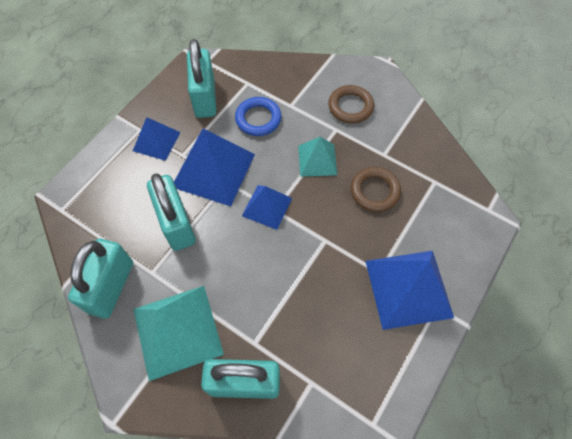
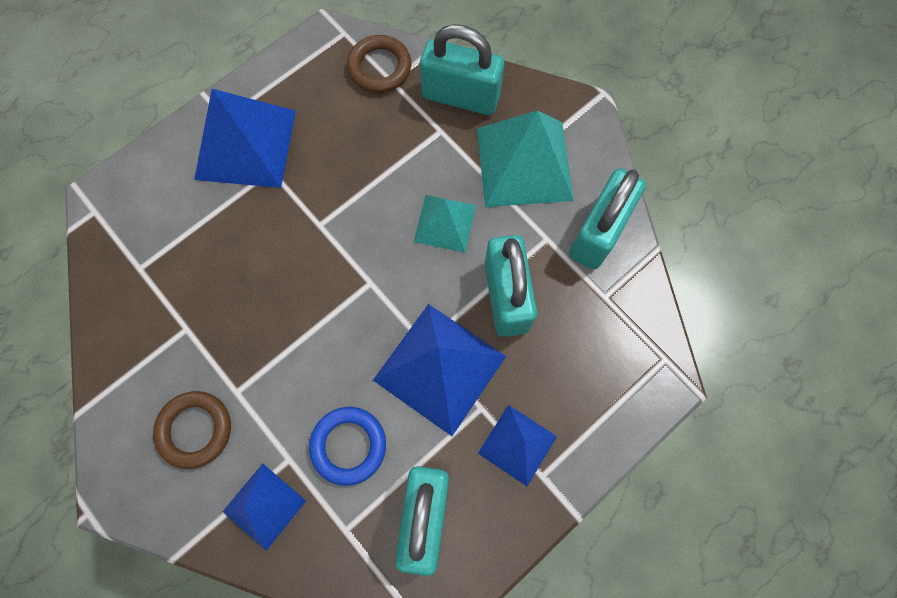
camera: 165 degrees left, 10 degrees up
blue pyramid [242,185,292,230] -> blue pyramid moved to [222,464,306,551]
turquoise pyramid [298,137,337,177] -> turquoise pyramid moved to [414,195,476,253]
brown ring [351,167,401,212] -> brown ring moved to [347,35,411,93]

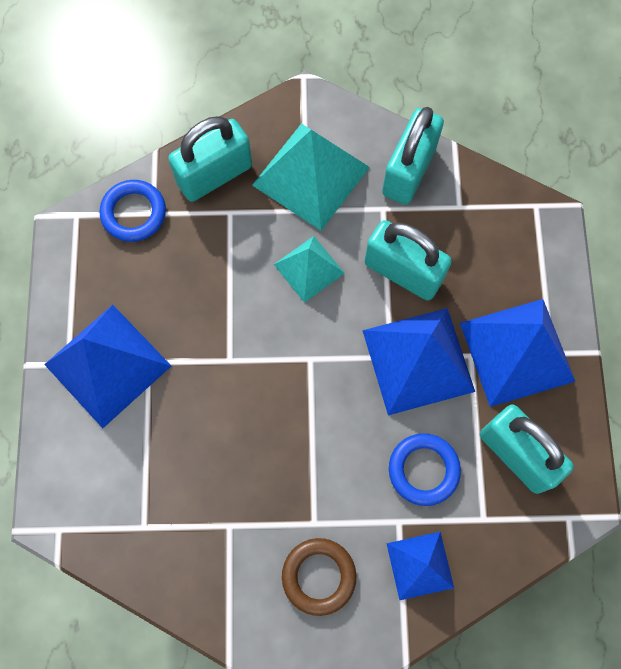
camera: 50 degrees left, 0 degrees up
brown ring [347,35,411,93] -> blue ring [100,180,166,242]
blue pyramid [478,405,557,486] -> blue pyramid [460,299,576,407], size x1.72
turquoise padlock [569,168,646,270] -> turquoise padlock turned 45 degrees clockwise [382,107,444,205]

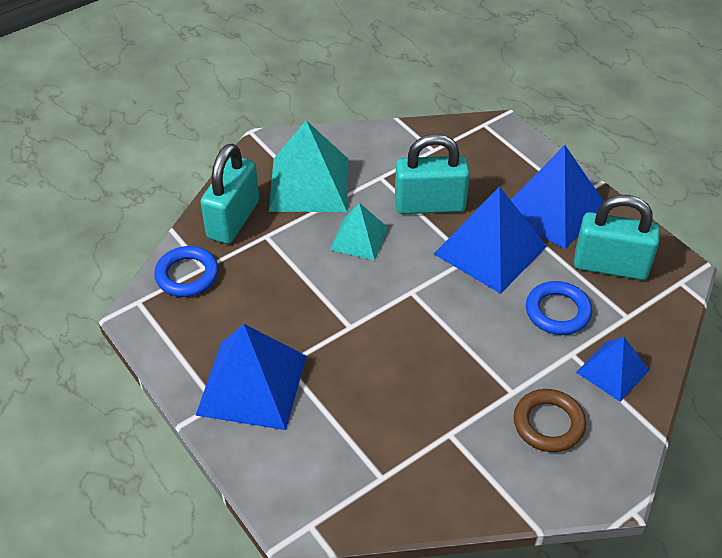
camera: 35 degrees left, 25 degrees down
turquoise padlock [382,107,444,205] -> none

